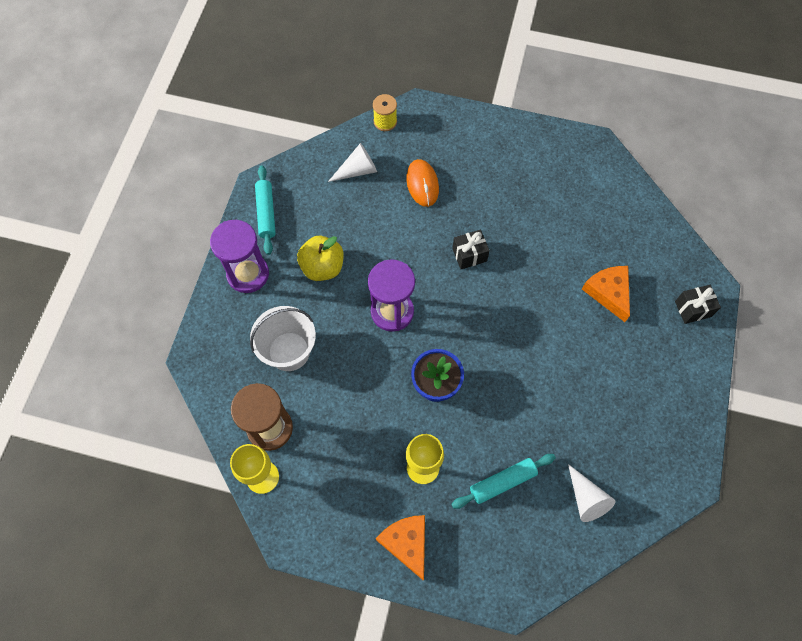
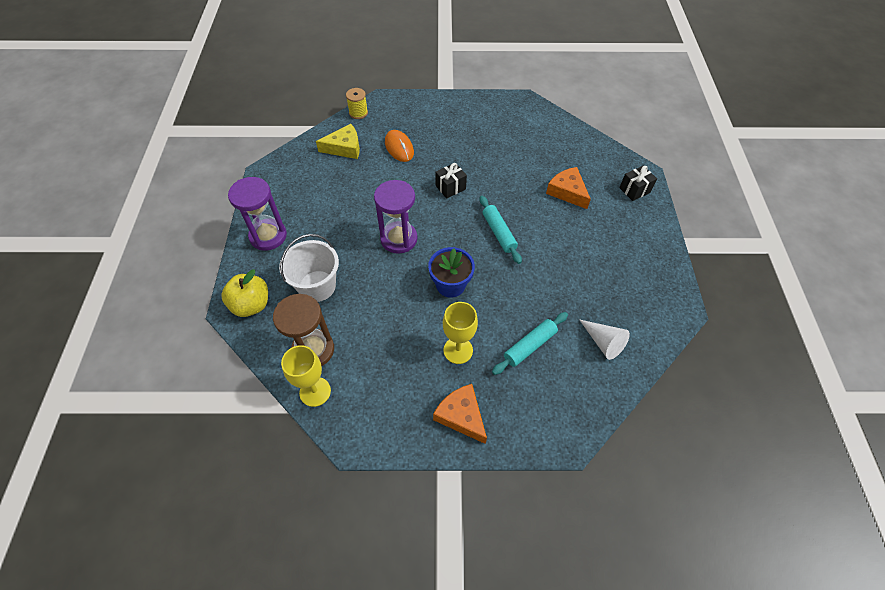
camera: 15 degrees left, 10 degrees down
turquoise rolling pin [255,165,276,255] -> turquoise rolling pin moved to [480,196,522,264]
yellow apple [297,236,344,281] -> yellow apple moved to [221,270,268,317]
white cone [328,143,377,182] -> yellow cheese [316,124,360,159]

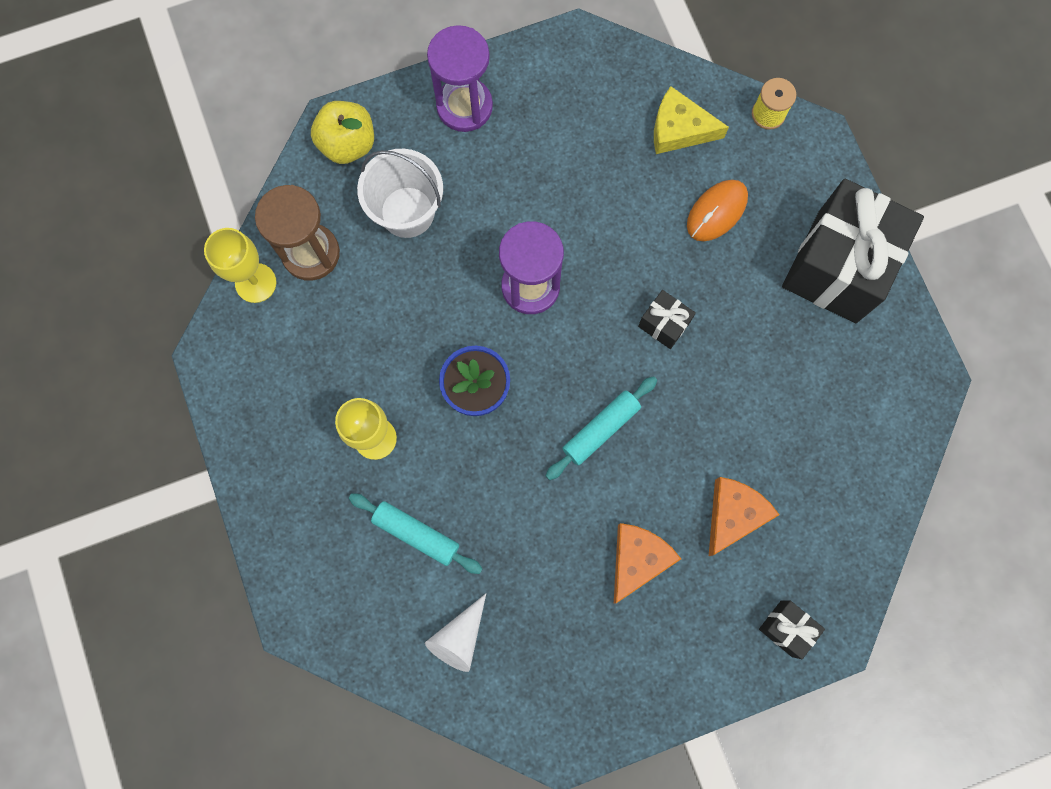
camera: 70 degrees right, 20 degrees up
yellow cheese [316,124,360,159] -> yellow cheese turned 135 degrees clockwise [654,86,729,154]
orange cheese [433,384,487,444] -> orange cheese moved to [614,523,681,604]
none -> black gift [782,179,924,323]

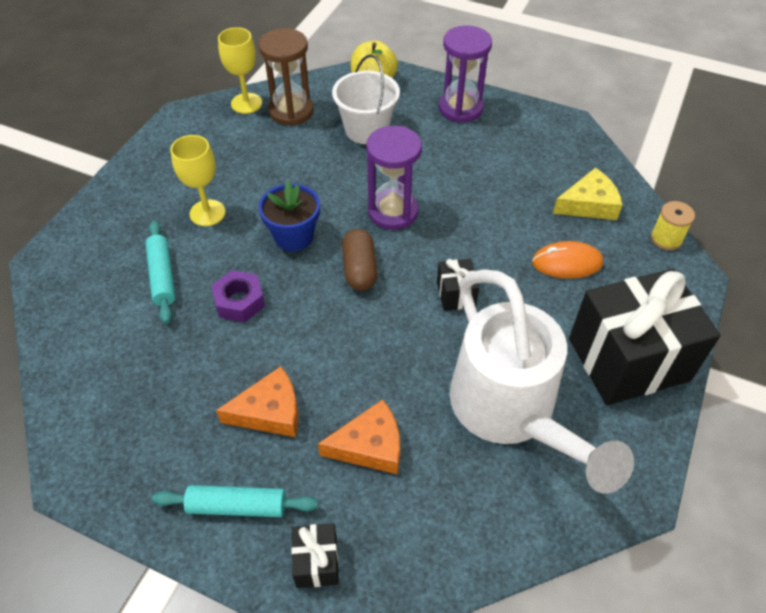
camera: 45 degrees right, 25 degrees down
white cone [425,594,486,672] -> none
turquoise rolling pin [546,376,657,480] -> turquoise rolling pin moved to [152,485,318,517]
yellow cheese [654,86,729,154] -> yellow cheese turned 105 degrees clockwise [553,168,622,220]
none -> purple nut [211,270,265,322]
none -> brown capsule [342,229,378,291]
none -> white watering can [449,269,634,493]

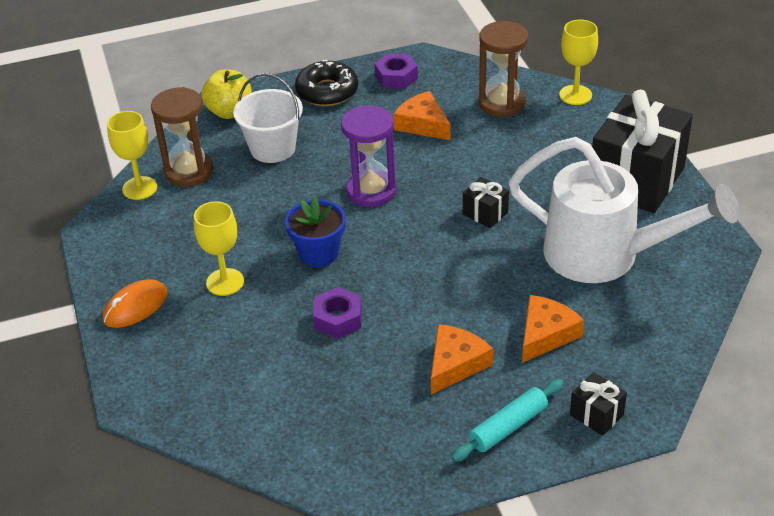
camera: 40 degrees left, 10 degrees down
turquoise rolling pin [145,221,176,324] -> none
brown capsule [342,229,378,291] -> none
purple hourglass [439,25,492,123] -> black donut [295,60,358,106]
orange mouse [532,241,603,279] -> orange mouse moved to [103,279,167,328]
yellow cheese [553,168,622,220] -> brown hourglass [479,21,528,117]
yellow spool [651,201,695,251] -> yellow goblet [559,20,598,105]
none -> purple nut [374,53,418,89]
none -> orange cheese [393,91,451,140]

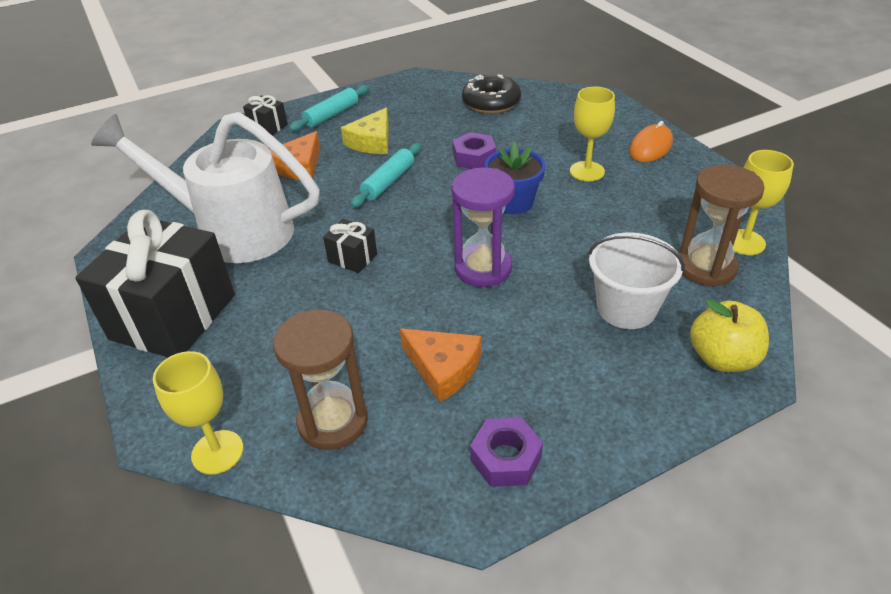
camera: 170 degrees right, 0 degrees up
black donut [295,60,358,106] -> black donut moved to [462,74,521,114]
orange cheese [431,324,493,395] -> yellow cheese [341,108,389,154]
none -> turquoise rolling pin [350,143,421,208]

